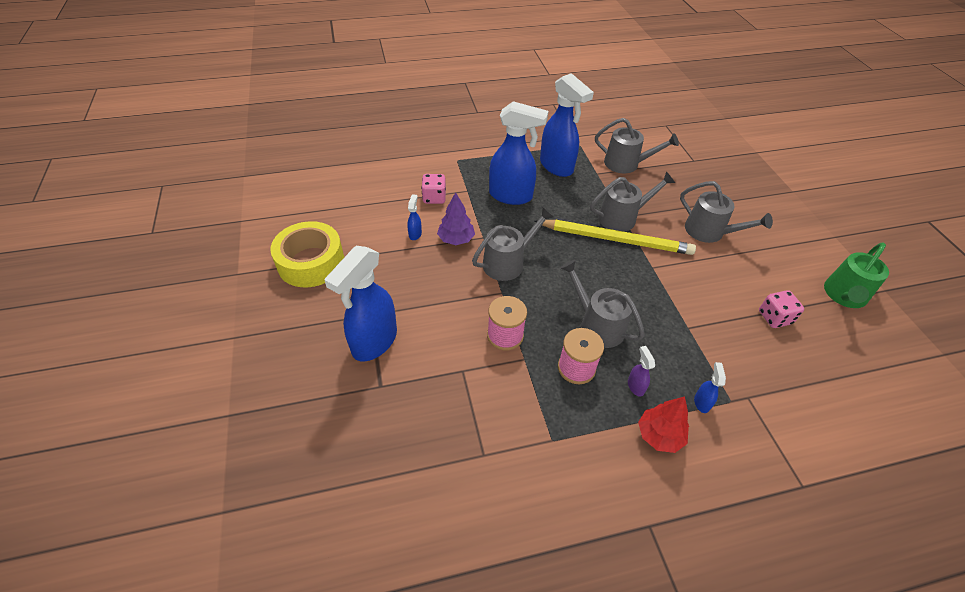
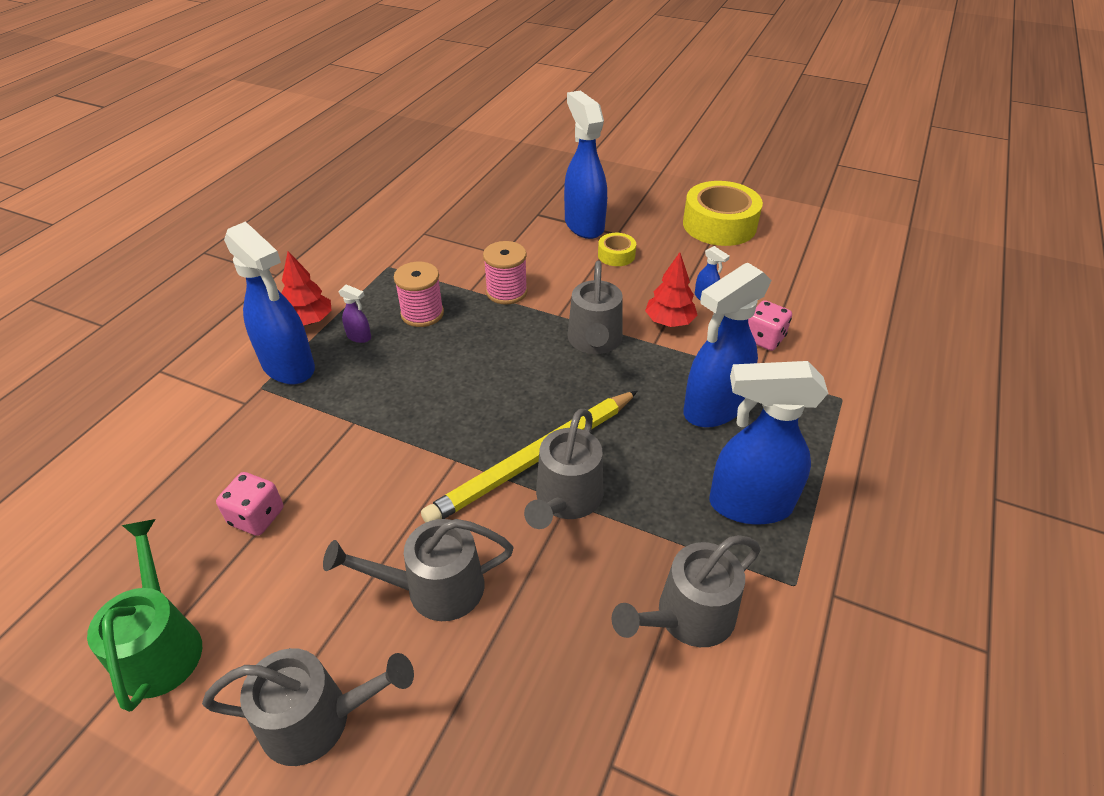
camera: 130 degrees right, 5 degrees down
purple tree [437,192,475,245] -> red tree [645,252,698,327]
grey watering can [560,260,645,348] -> grey watering can moved to [202,648,414,766]
blue spray bottle [694,362,726,413] -> blue spray bottle [224,221,315,384], size x2.46
none -> yellow tape [598,233,636,266]

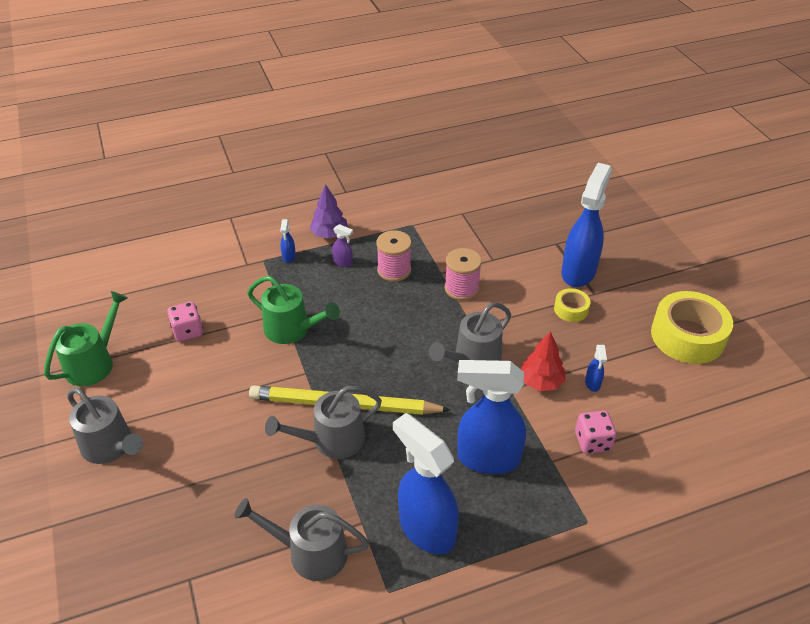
camera: 45 degrees right, 0 degrees up
blue spray bottle [224,221,315,384] -> blue spray bottle [280,219,296,263], size x0.41
red tree [282,251,332,326] -> purple tree [309,184,348,238]
grey watering can [323,519,513,621] -> none
purple spray bottle [338,284,371,343] -> purple spray bottle turned 45 degrees counterclockwise [332,224,353,267]
none -> green watering can [247,276,340,344]

